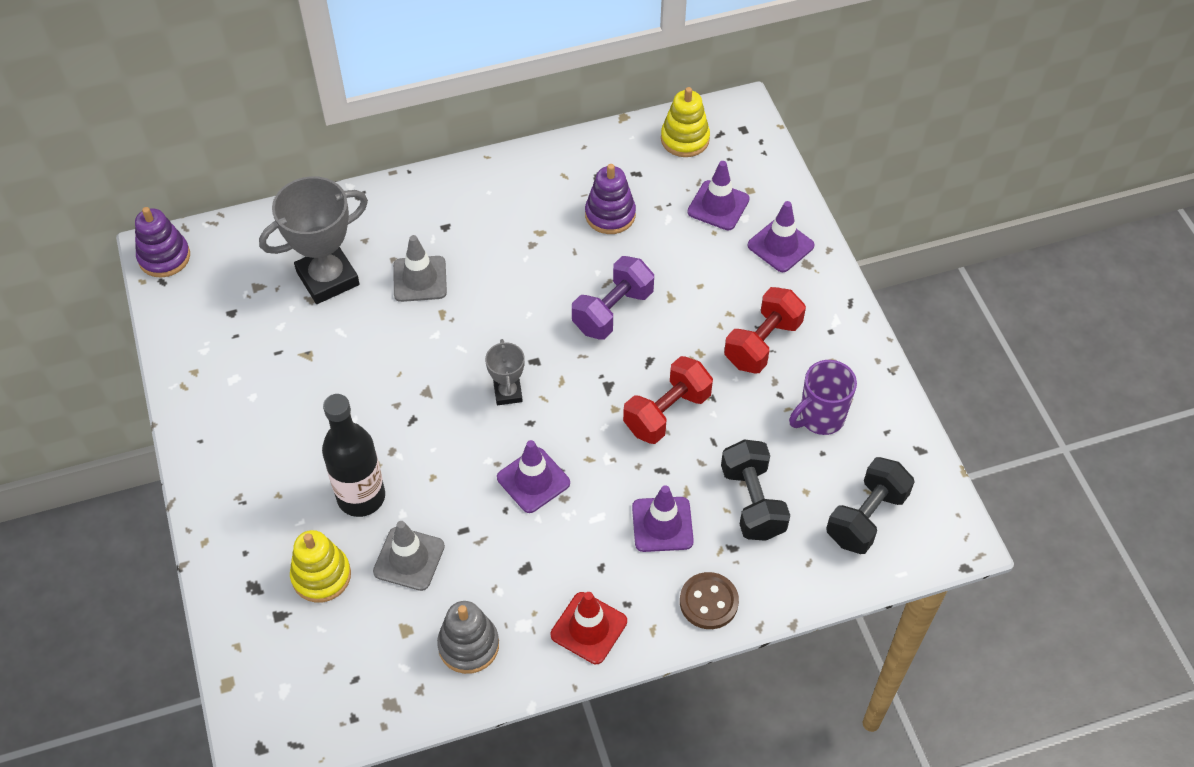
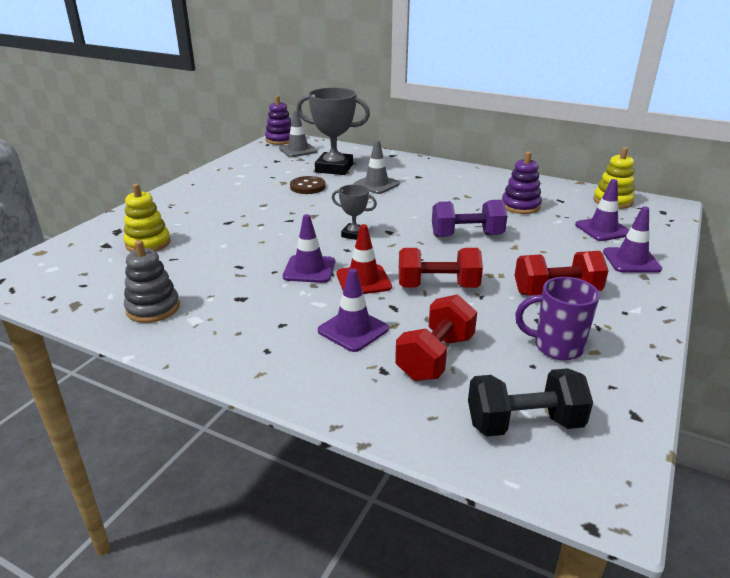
camera: 45 degrees right, 25 degrees down
black bottle [322,394,385,517] -> none
grey traffic cone [373,521,445,591] -> grey traffic cone moved to [279,110,318,157]
grey trophy [485,339,525,405] -> grey trophy turned 75 degrees clockwise [332,184,377,240]
red traffic cone [551,592,627,664] -> red traffic cone moved to [337,224,392,294]
brown button [680,572,739,629] -> brown button moved to [290,176,326,194]
black dumbbell [721,440,790,541] -> red dumbbell [395,294,477,381]

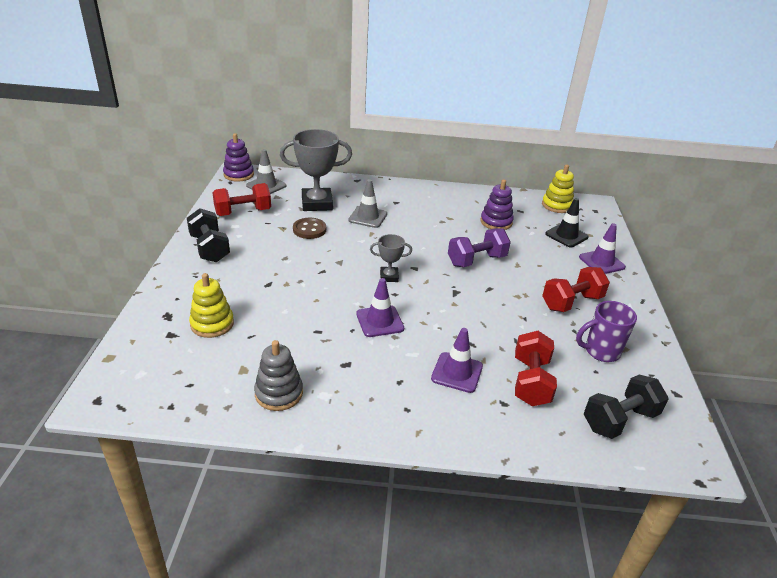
camera: 25 degrees left, 5 degrees up
red traffic cone [337,224,392,294] -> none
red dumbbell [399,248,483,288] -> red dumbbell moved to [212,183,271,216]
purple traffic cone [575,179,629,241] -> black traffic cone [545,198,589,247]
none -> black dumbbell [187,208,230,262]

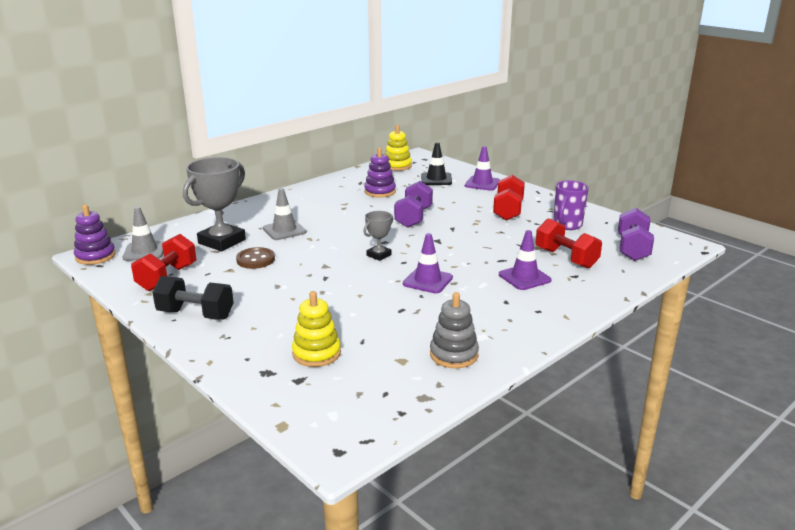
camera: 45 degrees left, 10 degrees down
black dumbbell [584,375,669,439] -> purple dumbbell [618,208,654,261]

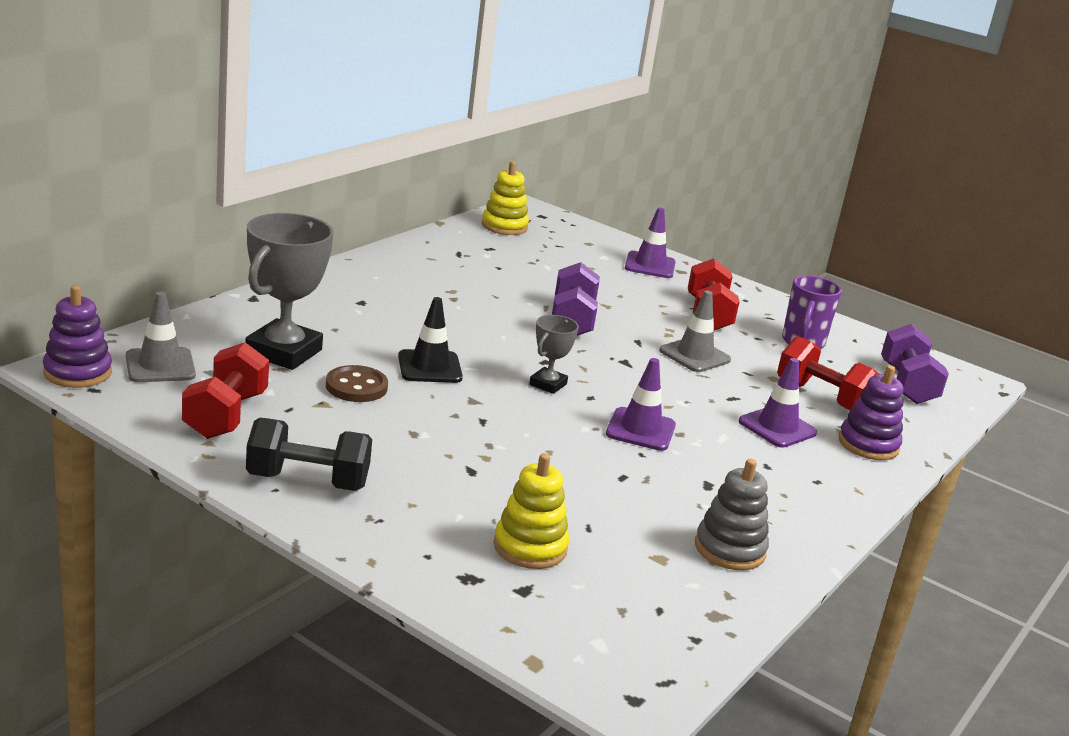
camera: 15 degrees left, 0 degrees up
grey traffic cone [263,188,306,240] -> grey traffic cone moved to [659,291,731,372]
purple stacking toy [364,148,396,197] -> purple stacking toy moved to [839,365,904,460]
black traffic cone [421,142,452,185] -> black traffic cone moved to [398,297,463,383]

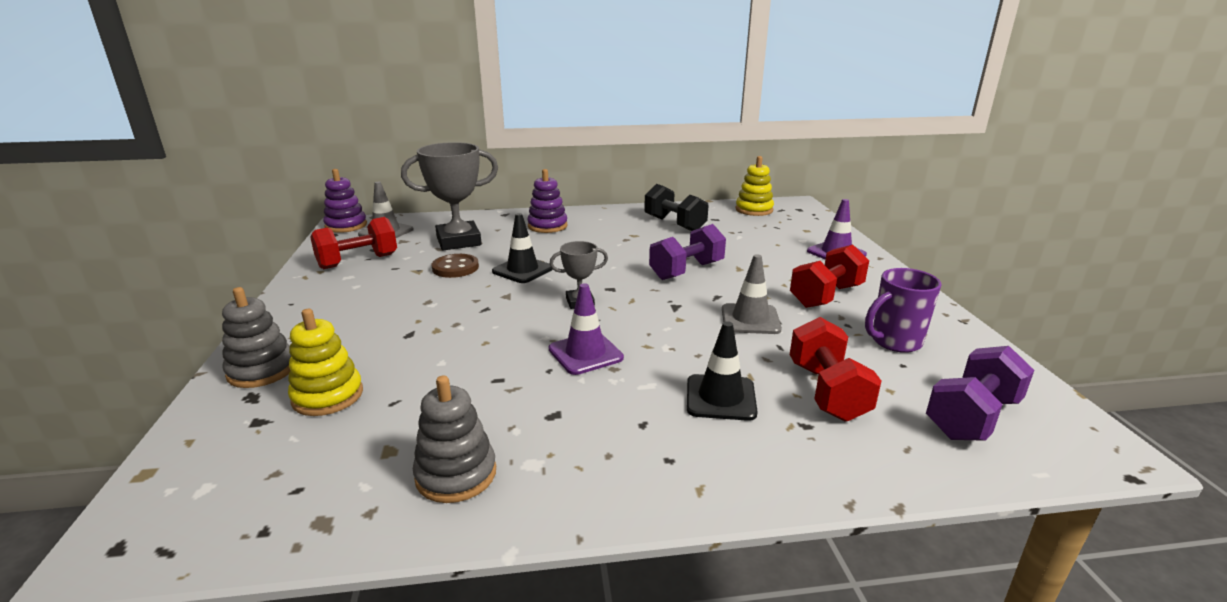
camera: 50 degrees right, 0 degrees up
black dumbbell [246,418,372,491] -> black dumbbell moved to [644,184,709,231]
purple traffic cone [738,358,817,448] -> black traffic cone [687,321,758,421]
purple stacking toy [839,365,904,460] -> purple stacking toy moved to [527,169,568,233]
none -> grey stacking toy [222,287,291,388]

